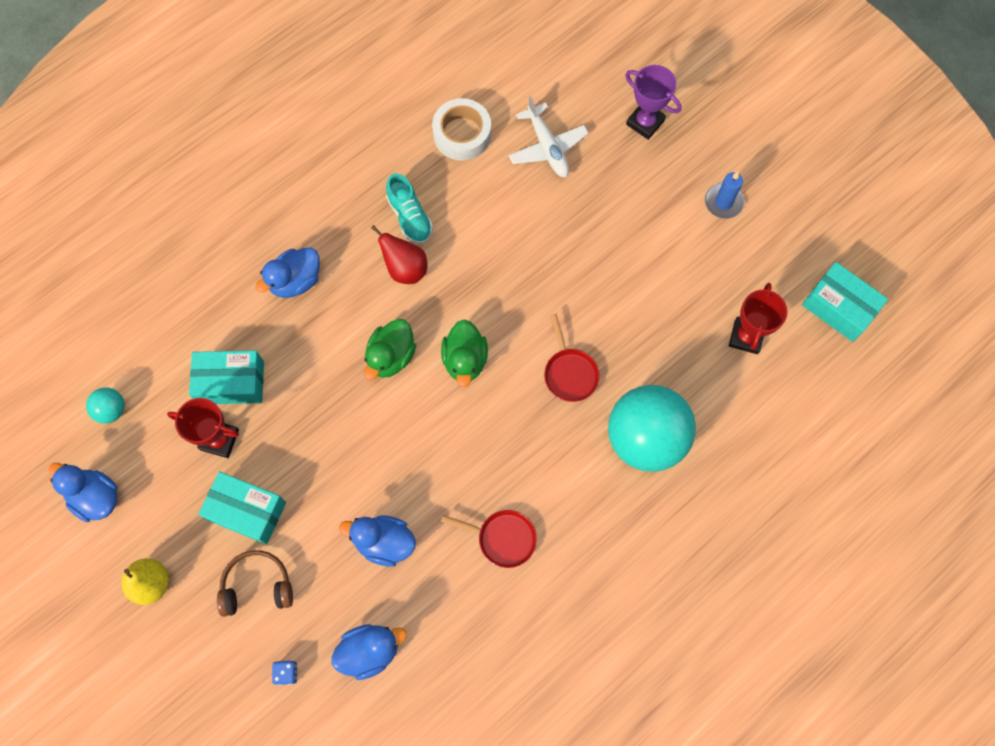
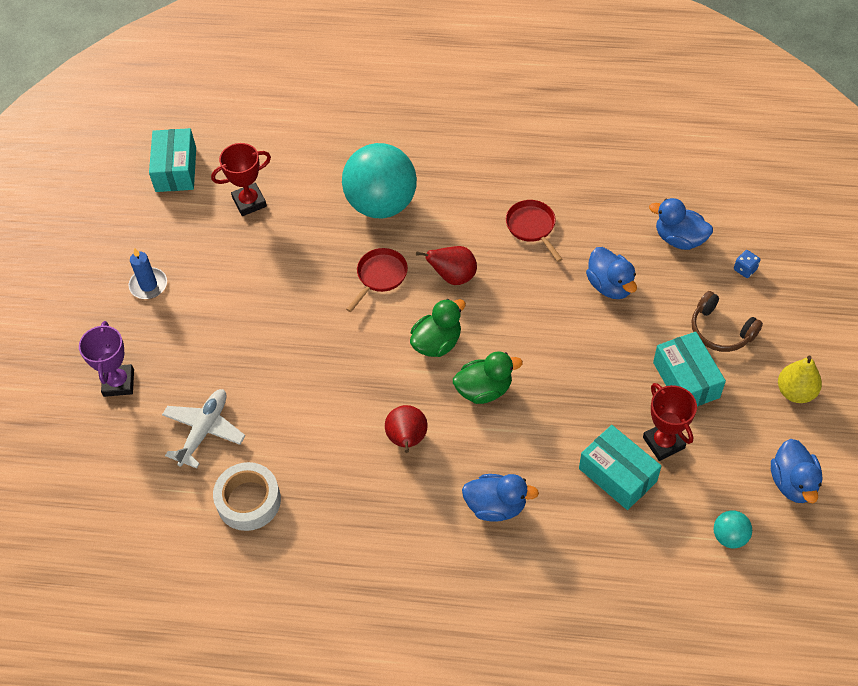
camera: 130 degrees left, 15 degrees down
turquoise shoe [386,173,433,244] -> none
none -> red pear [416,246,477,285]

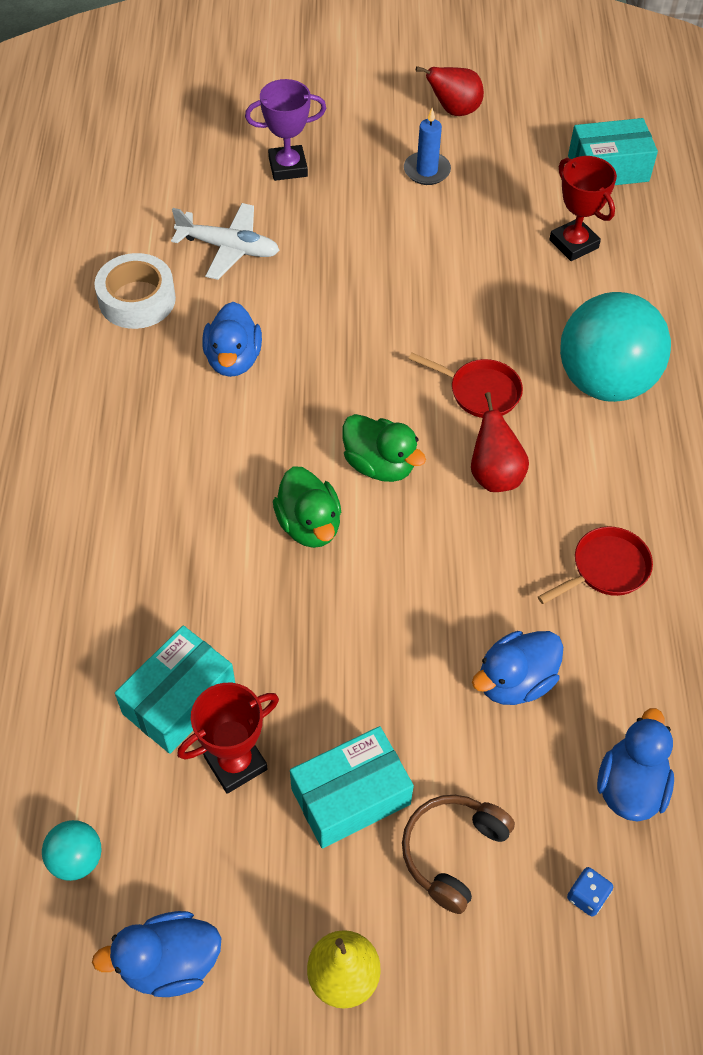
camera: 80 degrees right, 0 degrees up
red pear [385,405,428,453] -> red pear moved to [416,66,484,116]
blue duck [462,474,539,522] -> blue duck moved to [202,302,262,377]

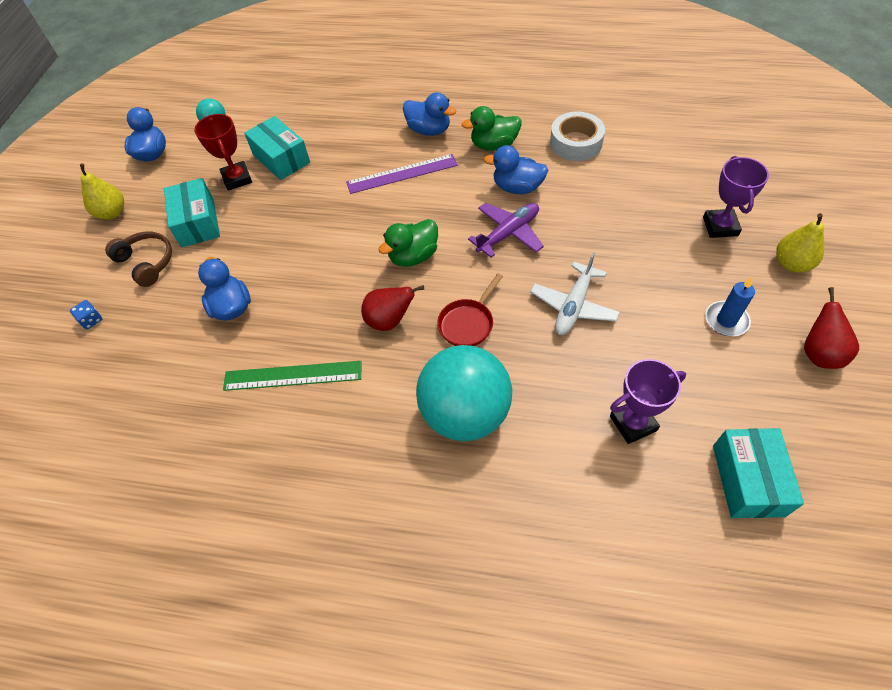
camera: 105 degrees right, 0 degrees up
white plane [171,203,280,280] -> white plane moved to [530,252,620,335]
green duck [273,466,341,548] -> green duck moved to [462,106,521,151]
red pan [538,527,653,604] -> green ruler [223,361,362,391]
red trophy [549,156,617,261] -> purple trophy [610,359,686,444]
blue duck [597,708,674,822] -> blue duck moved to [403,92,456,136]
none -> purple ruler [346,154,458,194]
none -> purple plane [468,203,544,258]
none -> yellow pear [776,213,824,272]

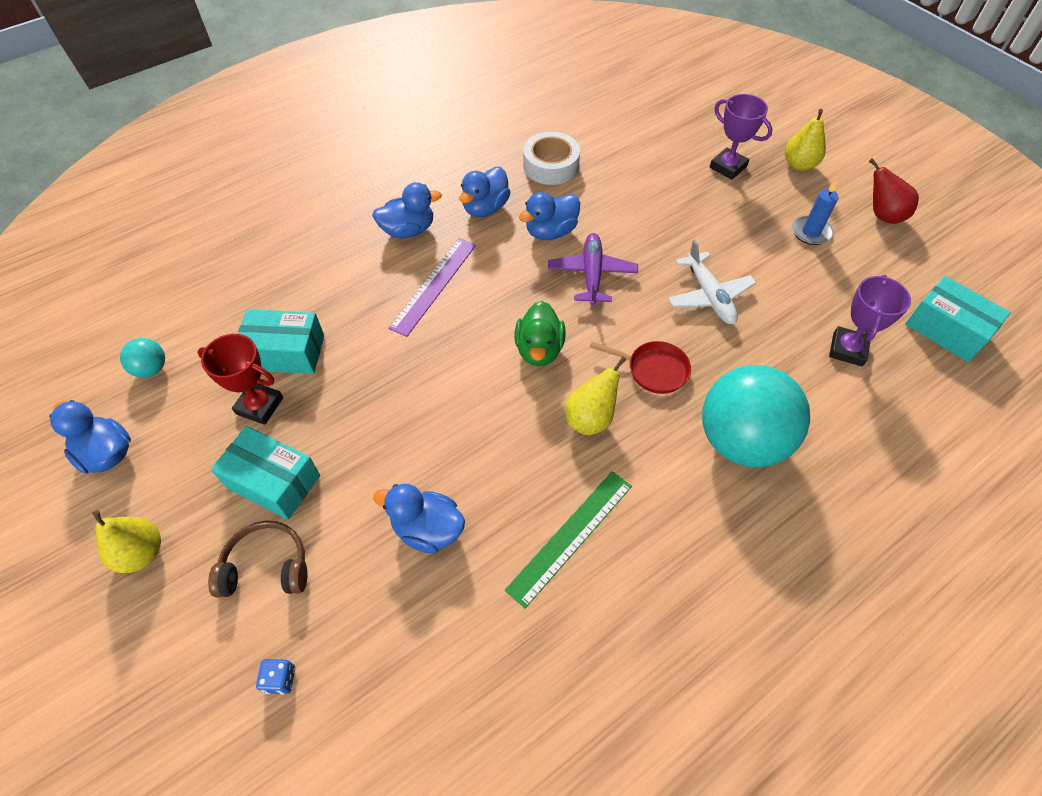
camera: 50 degrees left, 0 degrees up
red pear [361,285,424,331] -> yellow pear [565,357,626,435]
red pan [437,274,503,346] -> red pan turned 60 degrees counterclockwise [590,341,691,394]
green duck [462,106,521,151] -> blue duck [459,167,511,217]

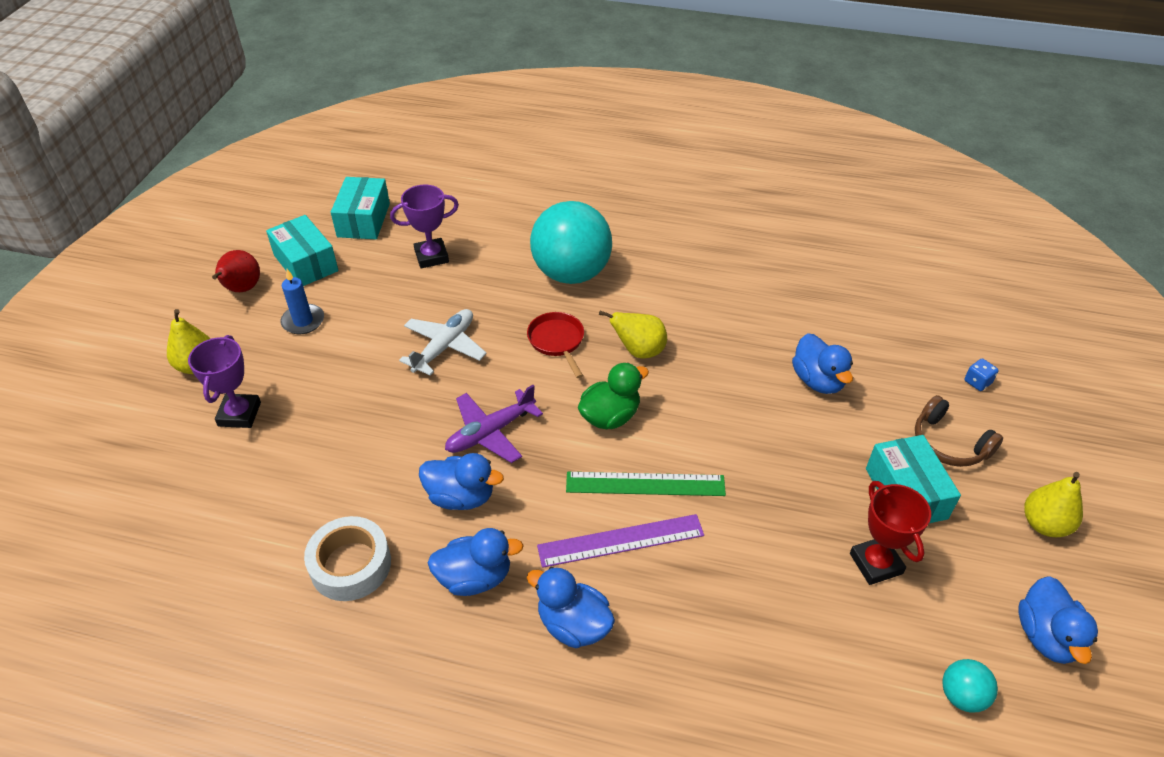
camera: 130 degrees left, 10 degrees down
turquoise box [238,309,324,374] -> turquoise box moved to [266,215,339,286]
green ruler [505,471,632,608] -> green ruler moved to [566,472,726,496]

